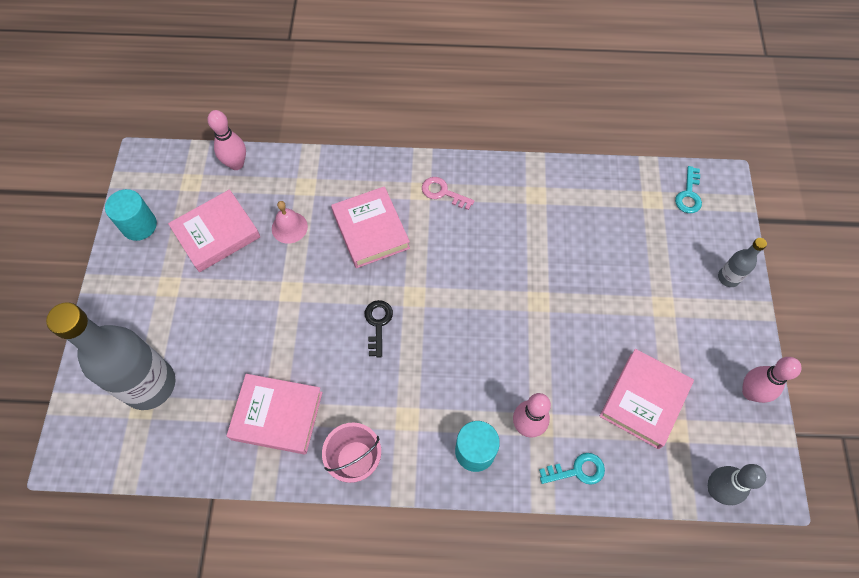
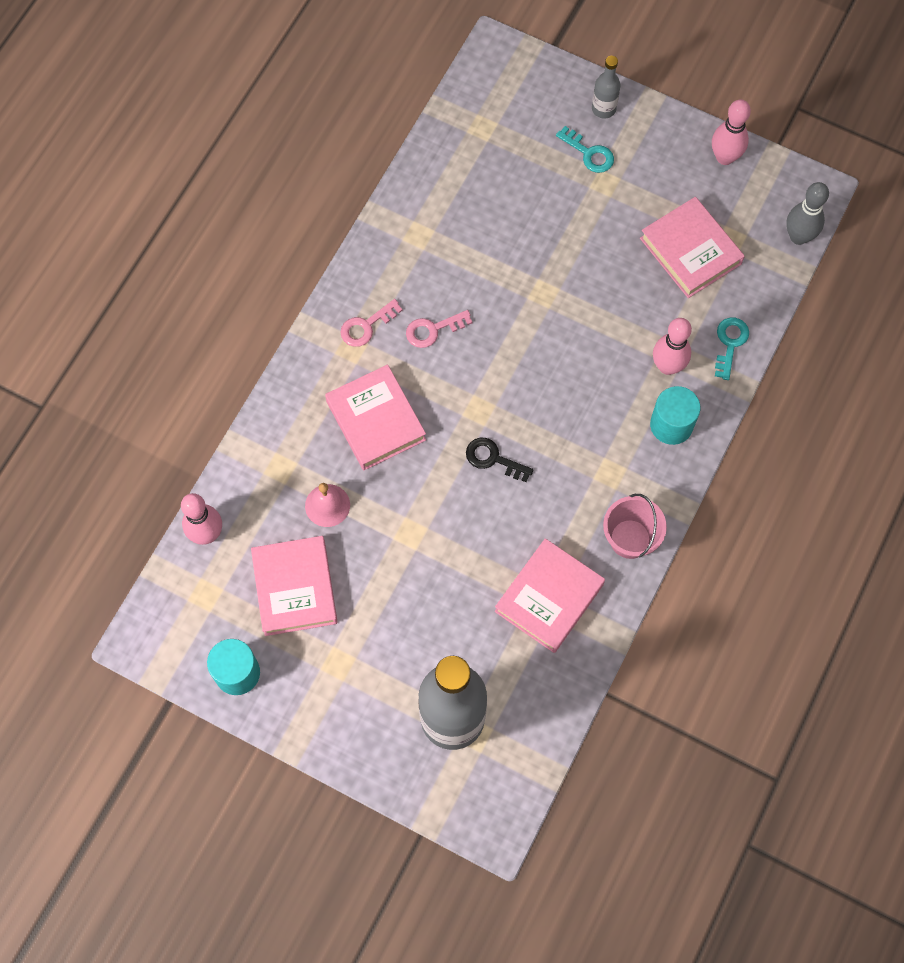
camera: 65 degrees left, 5 degrees up
pink book [331,186,410,268] -> pink book turned 60 degrees clockwise [325,365,426,470]
turquoise key [675,166,702,213] -> turquoise key moved to [556,126,614,173]
none -> pink key [406,310,472,348]

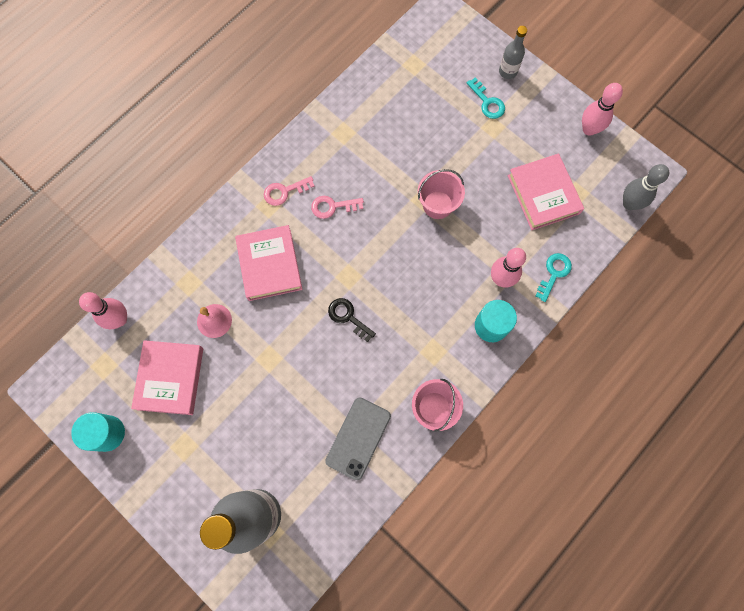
camera: 15 degrees right, 5 degrees up
pink book [494,538,605,653] -> grey phone [325,398,391,480]
none -> pink bucket [418,169,465,219]

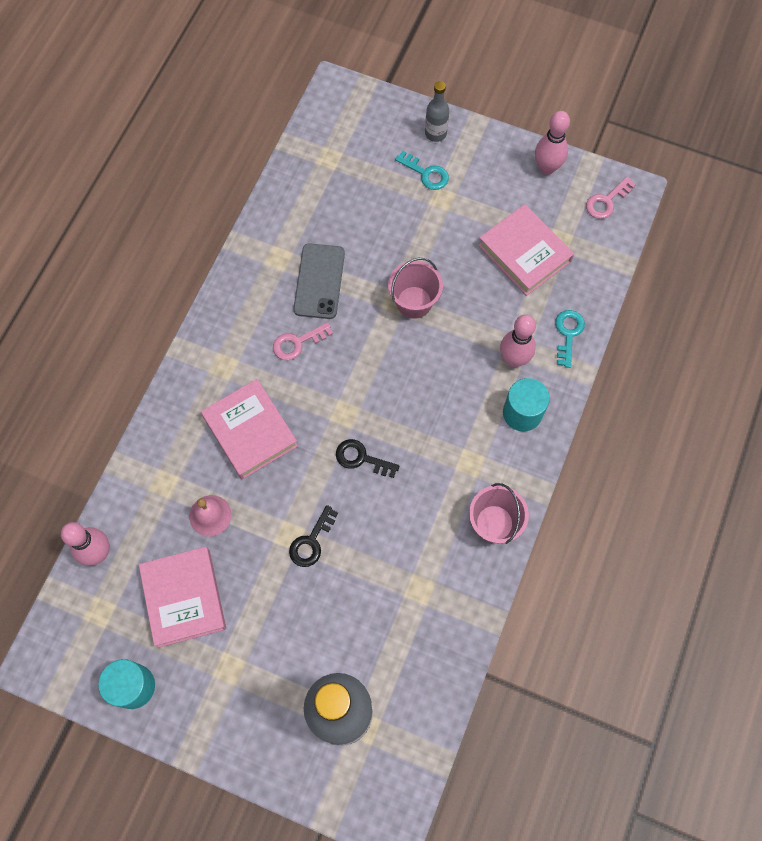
camera: 20 degrees left, 5 degrees down
pink key [264,176,315,206] -> pink key moved to [586,176,636,219]
grey phone [325,398,391,480] -> grey phone moved to [293,243,345,319]
grey bowling pin [623,164,669,210] -> none
none -> black key [289,505,338,567]

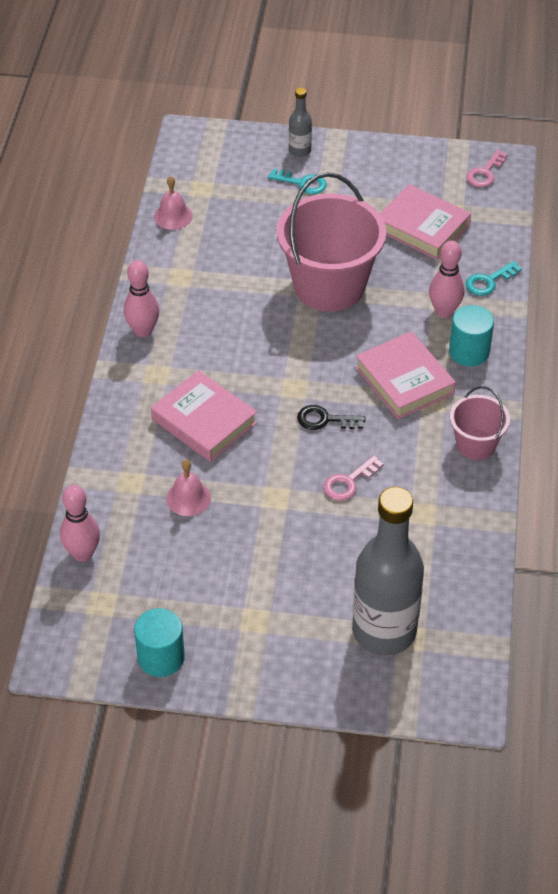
camera: 15 degrees left, 20 degrees down
pink book [139,547,226,648] -> pink book moved to [355,331,456,419]
pink key [273,322,333,361] -> pink key moved to [323,455,384,501]
black key [289,505,338,567] -> none
grey phone [293,243,345,319] -> none
pink bucket [388,258,443,319] -> pink bucket [277,172,386,312], size x1.95
pink bowling pin [535,111,570,175] -> pink bowling pin moved to [124,260,159,337]
turquoise key [555,310,585,368] -> turquoise key turned 120 degrees counterclockwise [466,261,522,296]
none -> pink bell [154,176,193,230]

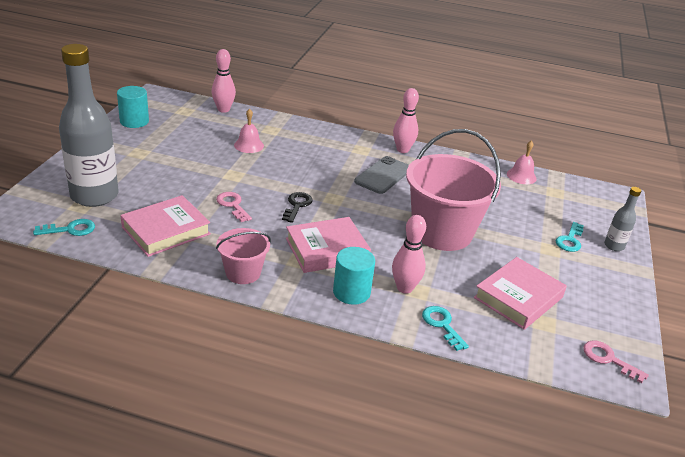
camera: 95 degrees right, 15 degrees down
pink book [151,370,257,462] -> pink book moved to [120,195,211,257]
none -> turquoise key [33,219,95,236]
none -> grey phone [354,156,409,194]

